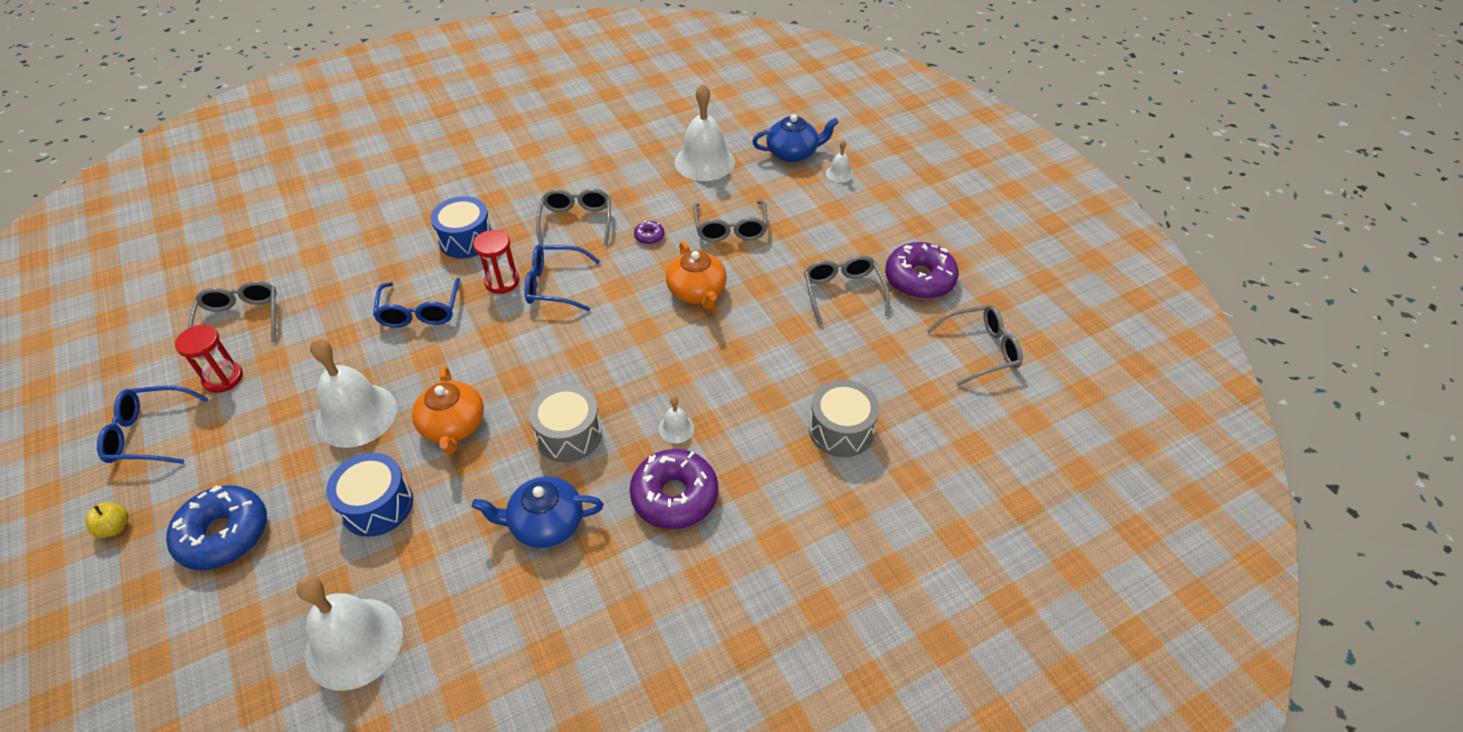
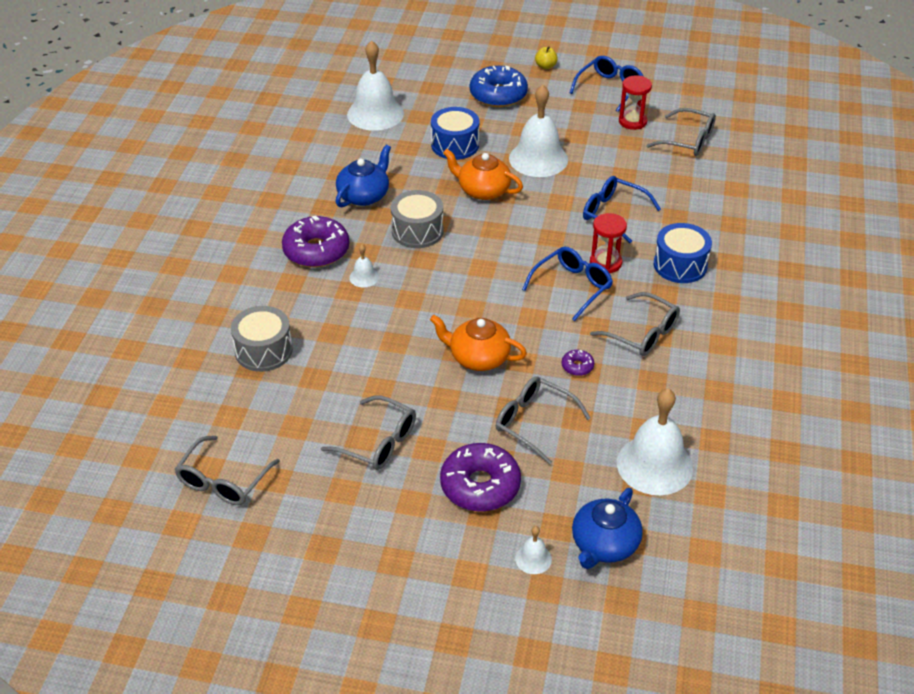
camera: 130 degrees right, 5 degrees down
purple donut [885,242,959,299] -> purple donut moved to [440,443,521,511]

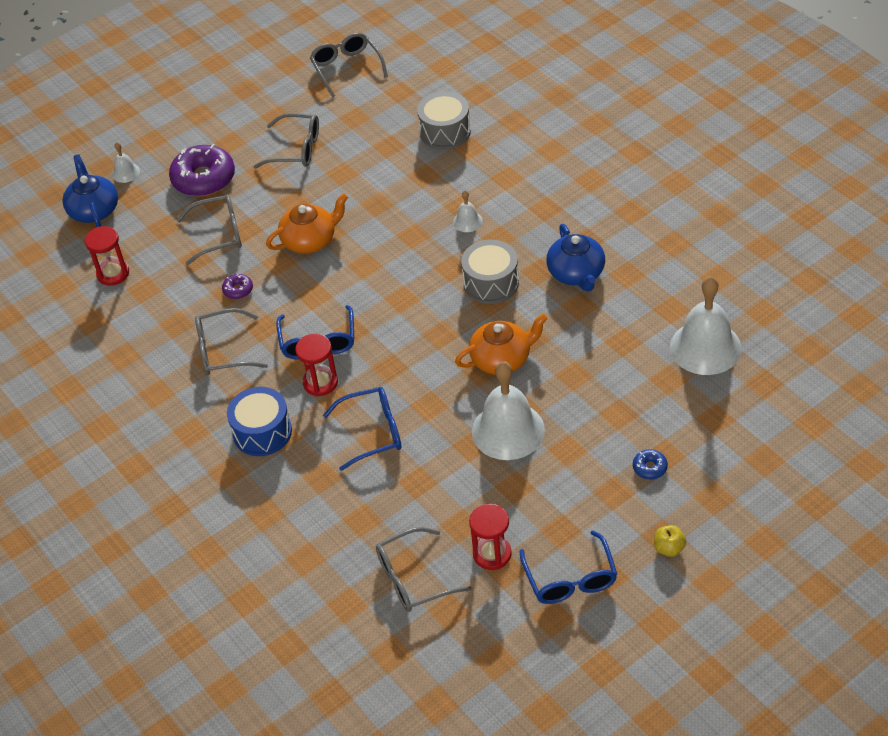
camera: 135 degrees right, 5 degrees up
purple donut [282,216,349,267] -> none
grey glasses [321,395,416,470] -> grey glasses turned 150 degrees counterclockwise [253,113,319,169]
blue drum [431,107,479,160] -> none
blue donut [470,66,528,107] -> blue donut [633,449,668,480], size x0.44
white bell [617,389,693,495] -> red hourglass [85,226,129,286]

